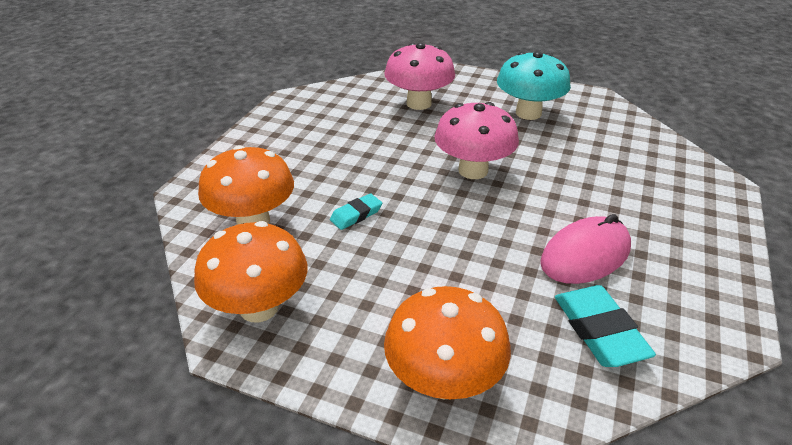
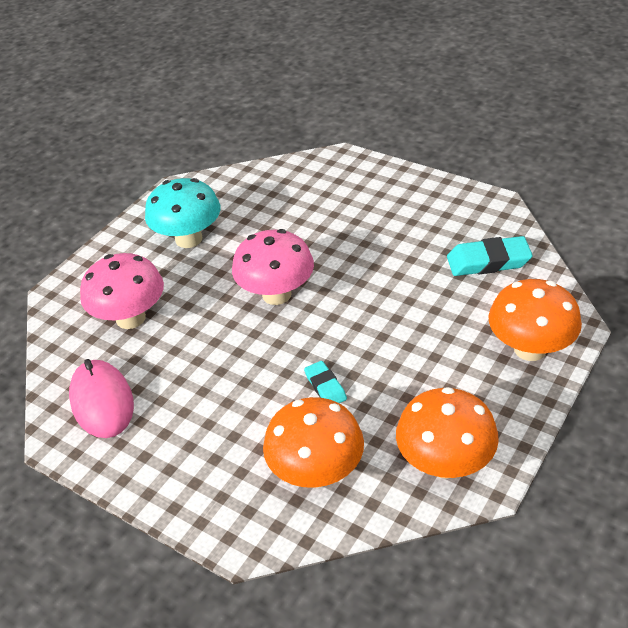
camera: 75 degrees left, 5 degrees up
pink mouse [540,214,631,284] -> pink mouse moved to [69,359,134,438]

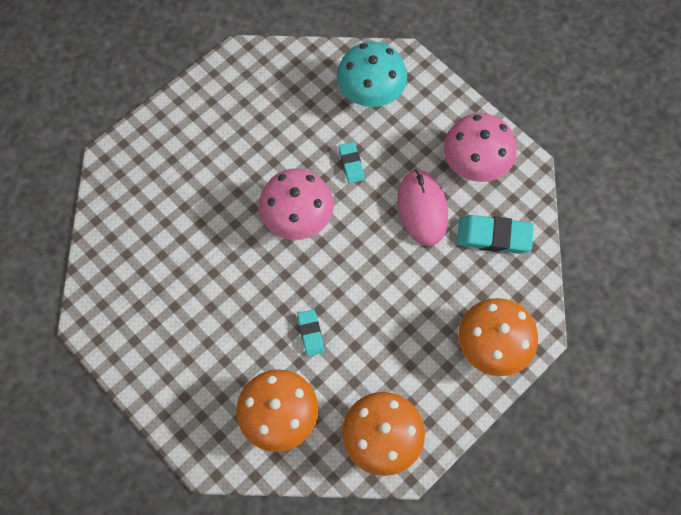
camera: 10 degrees right, 25 degrees up
pink mouse [69,359,134,438] -> pink mouse moved to [397,170,448,246]
pink mushroom [80,253,164,329] -> pink mushroom moved to [444,113,517,182]
turquoise mushroom [145,178,220,248] -> turquoise mushroom moved to [337,41,407,107]
none -> turquoise eraser [338,142,365,184]

